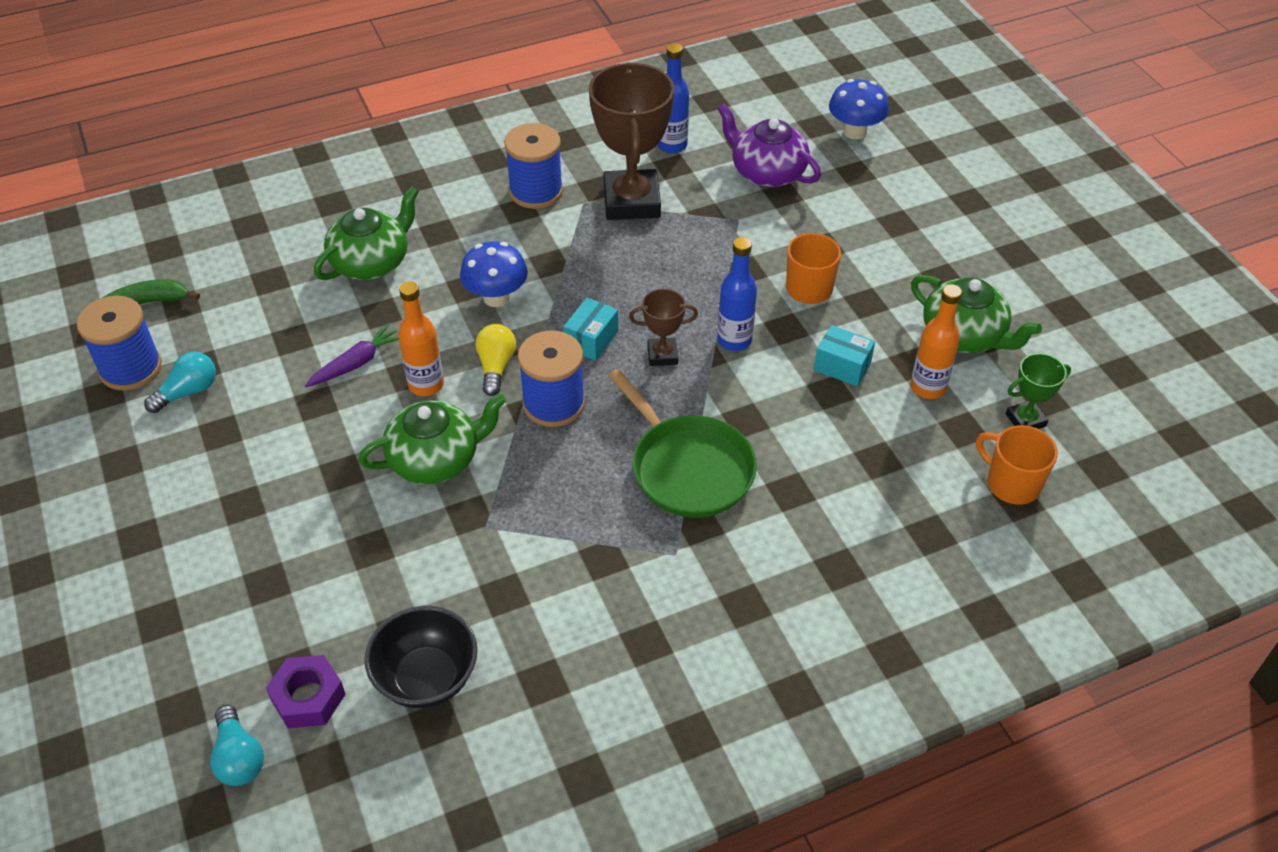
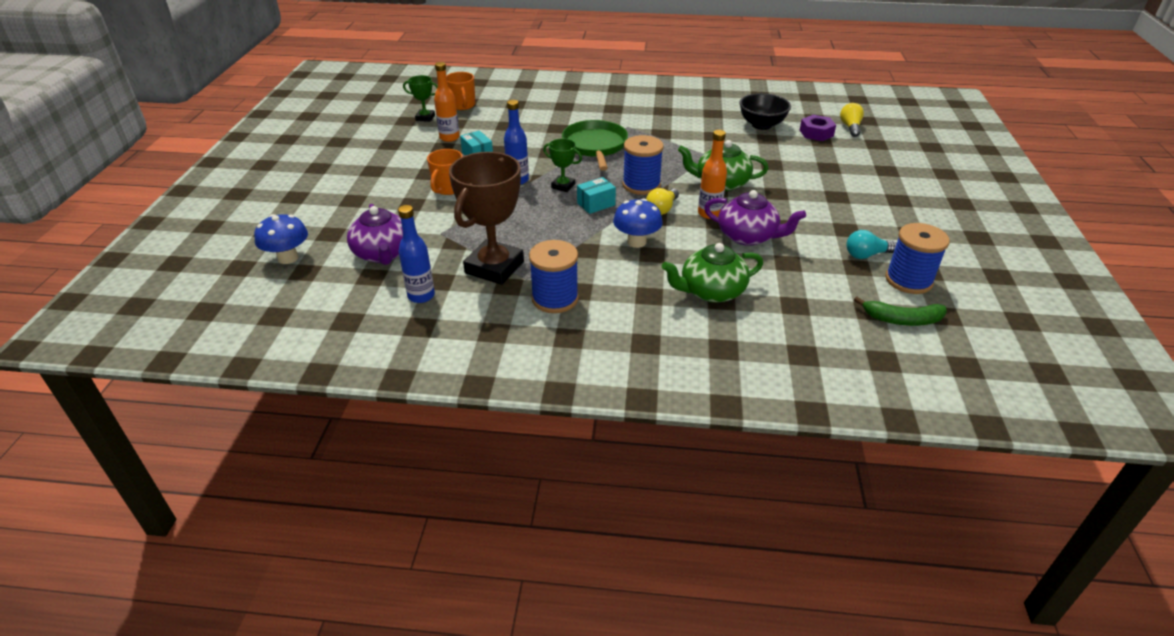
camera: 150 degrees left, 10 degrees down
turquoise light bulb [210,705,264,786] -> yellow light bulb [840,103,864,137]
purple carrot [305,323,399,387] -> purple teapot [704,190,806,246]
brown trophy [629,289,698,366] -> green trophy [543,138,582,192]
green teapot [911,275,1042,353] -> none

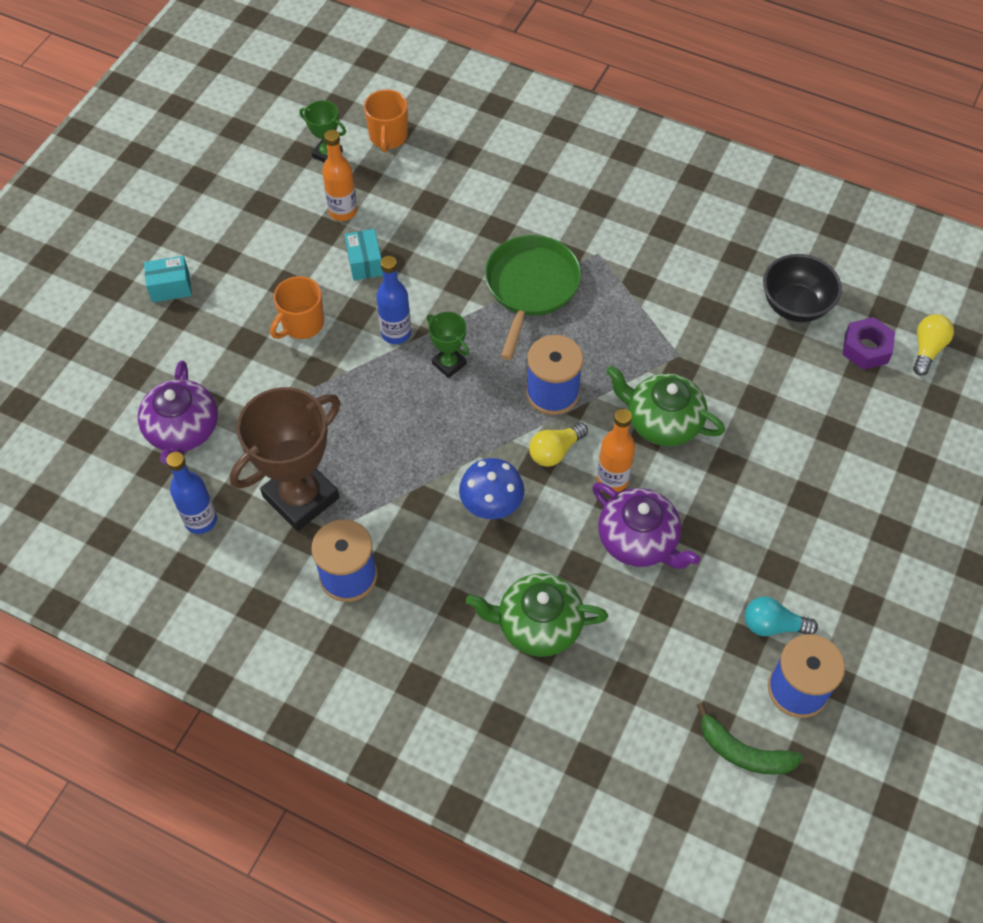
camera: 20 degrees right, 20 degrees up
blue mushroom [254,214,308,264] -> none
turquoise box [577,177,616,214] -> turquoise box moved to [144,256,192,302]

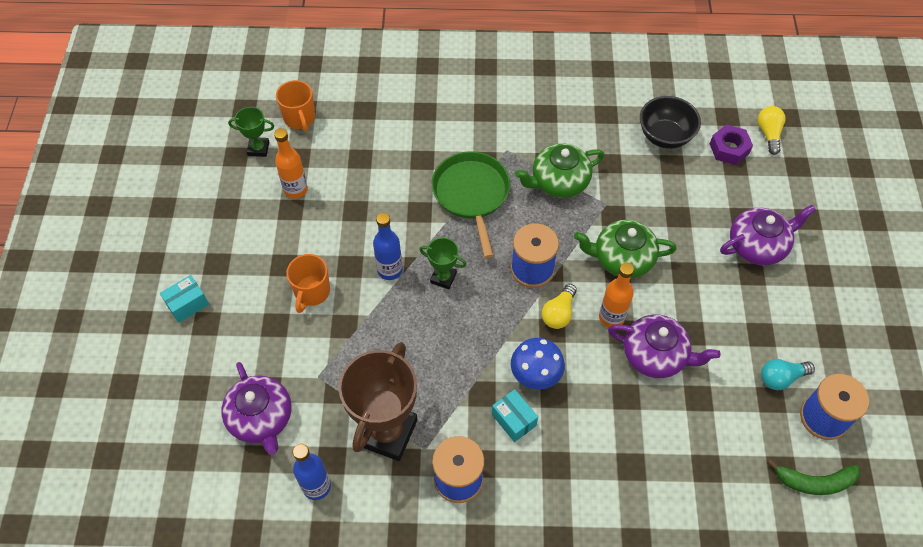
camera: 25 degrees left, 0 degrees up
turquoise box [345,229,383,280] -> turquoise box moved to [492,389,538,442]
green teapot [466,573,608,657] -> green teapot moved to [515,143,605,198]
none -> purple teapot [720,205,816,265]

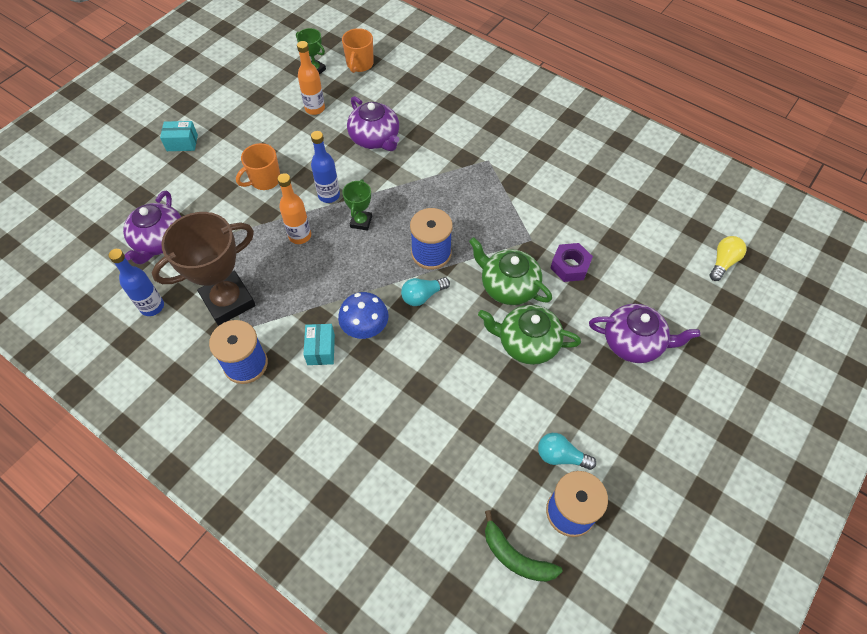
camera: 35 degrees right, 0 degrees up
green trophy [419,238,466,289] -> green trophy turned 45 degrees clockwise [342,179,372,231]
green pan [432,151,510,258] -> none
green teapot [515,143,605,198] -> green teapot moved to [478,305,581,365]
yellow light bulb [542,284,577,329] -> turquoise light bulb [401,277,450,306]
orange bottle [599,263,634,327] -> orange bottle moved to [277,173,311,244]
purple teapot [608,315,720,378] -> purple teapot moved to [347,96,399,151]
black bowl [640,96,701,149] -> none
purple nut [710,125,753,165] -> purple nut moved to [551,243,593,282]

